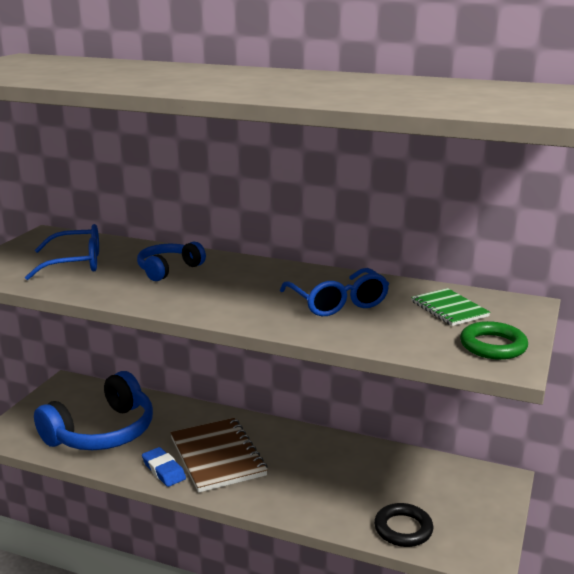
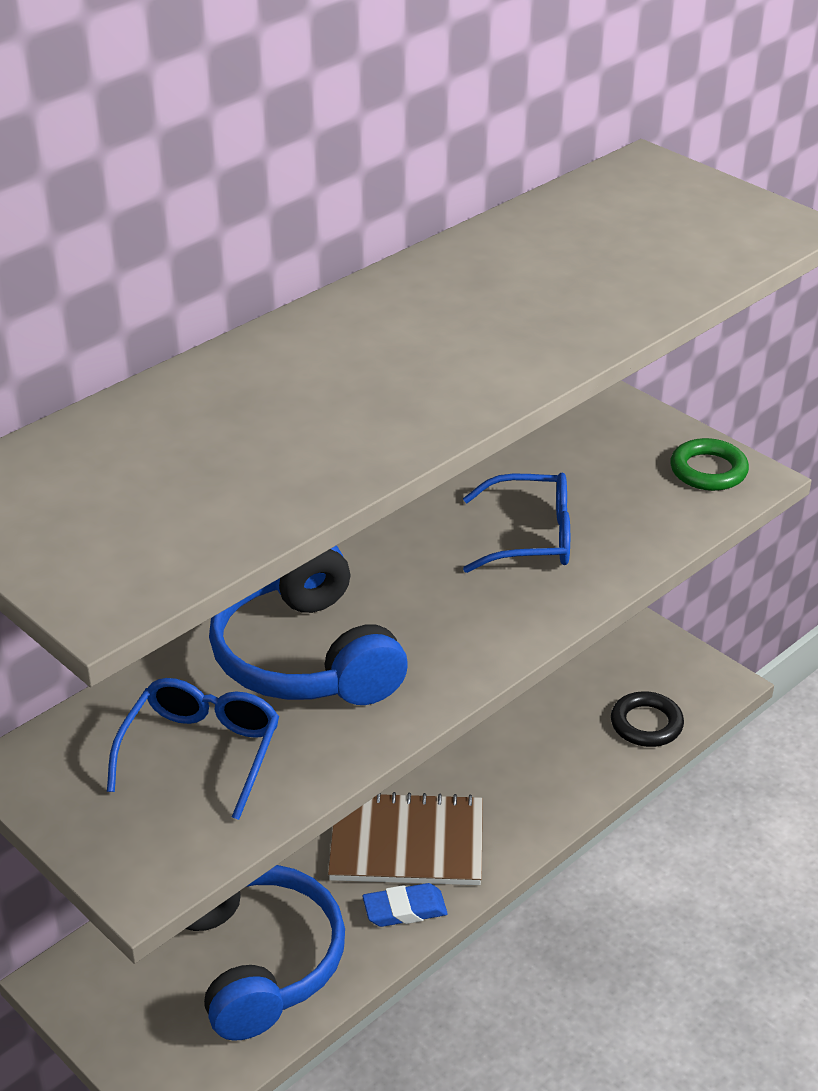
camera: 65 degrees left, 15 degrees up
blue headphones [137,242,206,281] -> blue headphones [209,545,408,705], size x1.86
green notebook [411,288,490,326] -> none

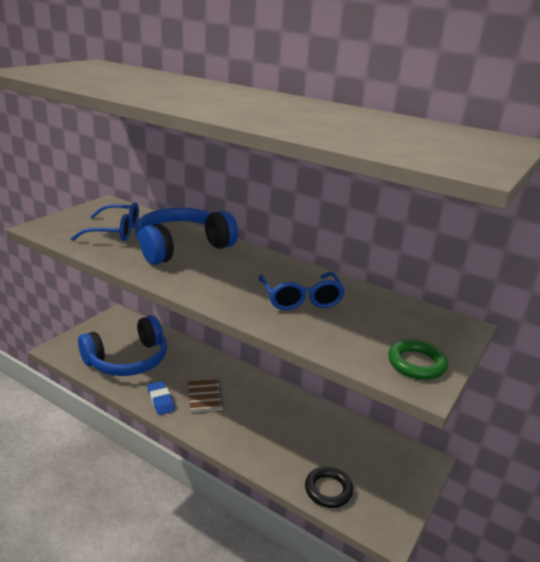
camera: 75 degrees right, 10 degrees down
brown notebook [328,792,483,885] -> brown notebook [188,379,224,412], size x0.57

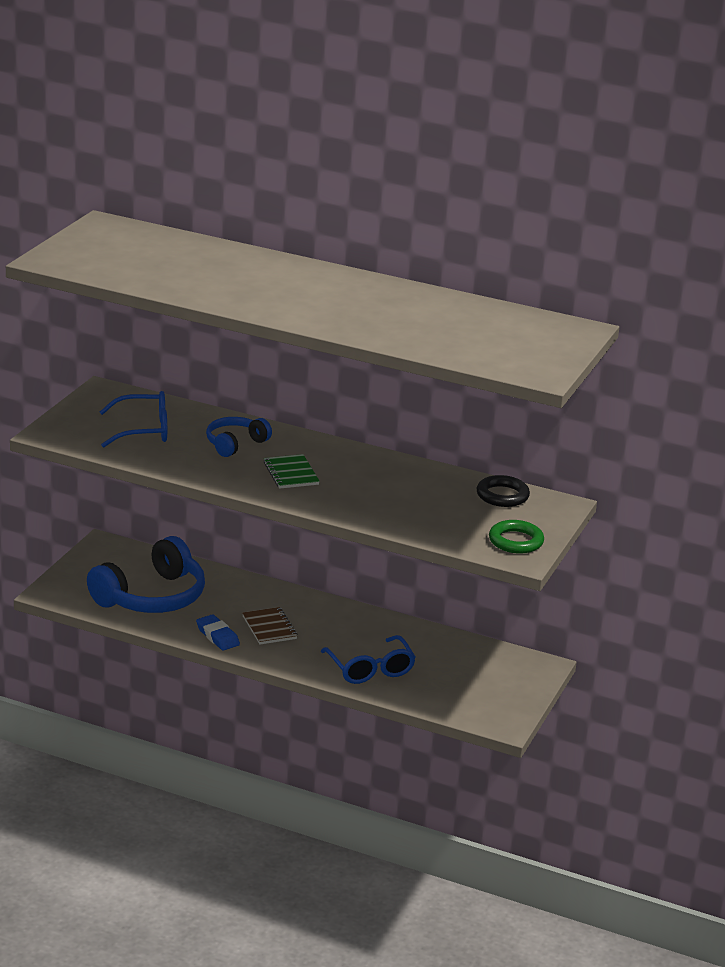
camera: 10 degrees left, 0 degrees up
blue headphones [135,208,238,265] -> blue headphones [206,417,272,457], size x0.54
blue glasses [259,272,345,310] -> blue glasses moved to [321,635,416,684]
black ring [305,467,353,508] -> black ring moved to [477,475,530,507]
none -> green notebook [263,454,320,489]

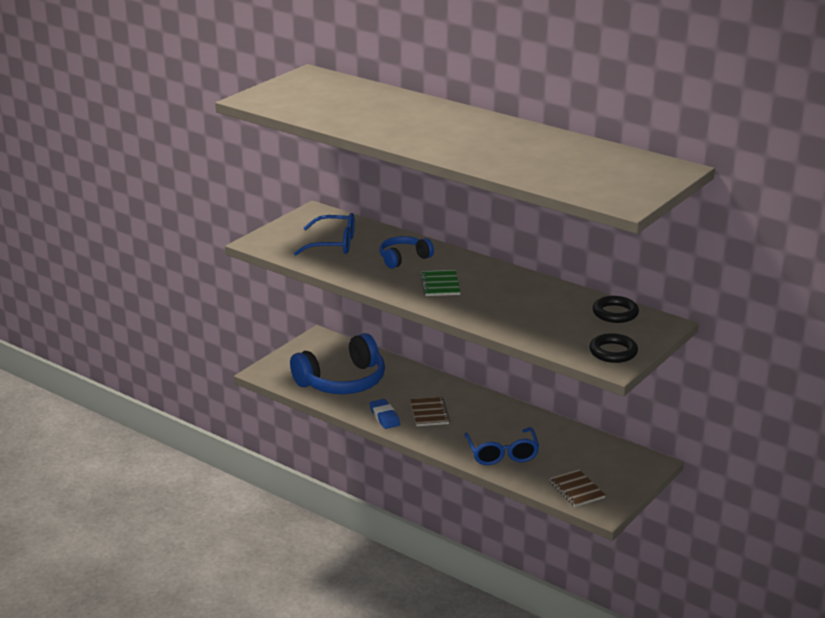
camera: 15 degrees right, 0 degrees up
green ring [489,520,544,554] -> black ring [589,333,638,363]
none -> brown notebook [549,469,606,507]

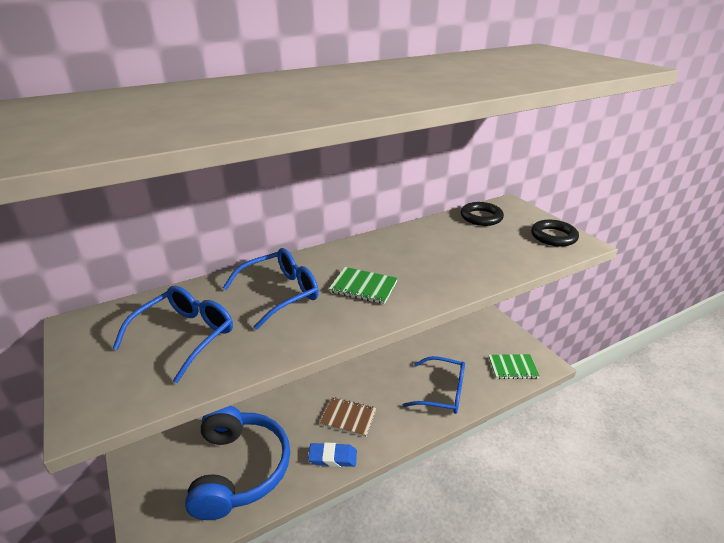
camera: 65 degrees left, 5 degrees up
blue headphones [379,236,434,269] -> blue glasses [223,248,319,330]
brown notebook [549,469,606,507] -> green notebook [489,354,540,379]

